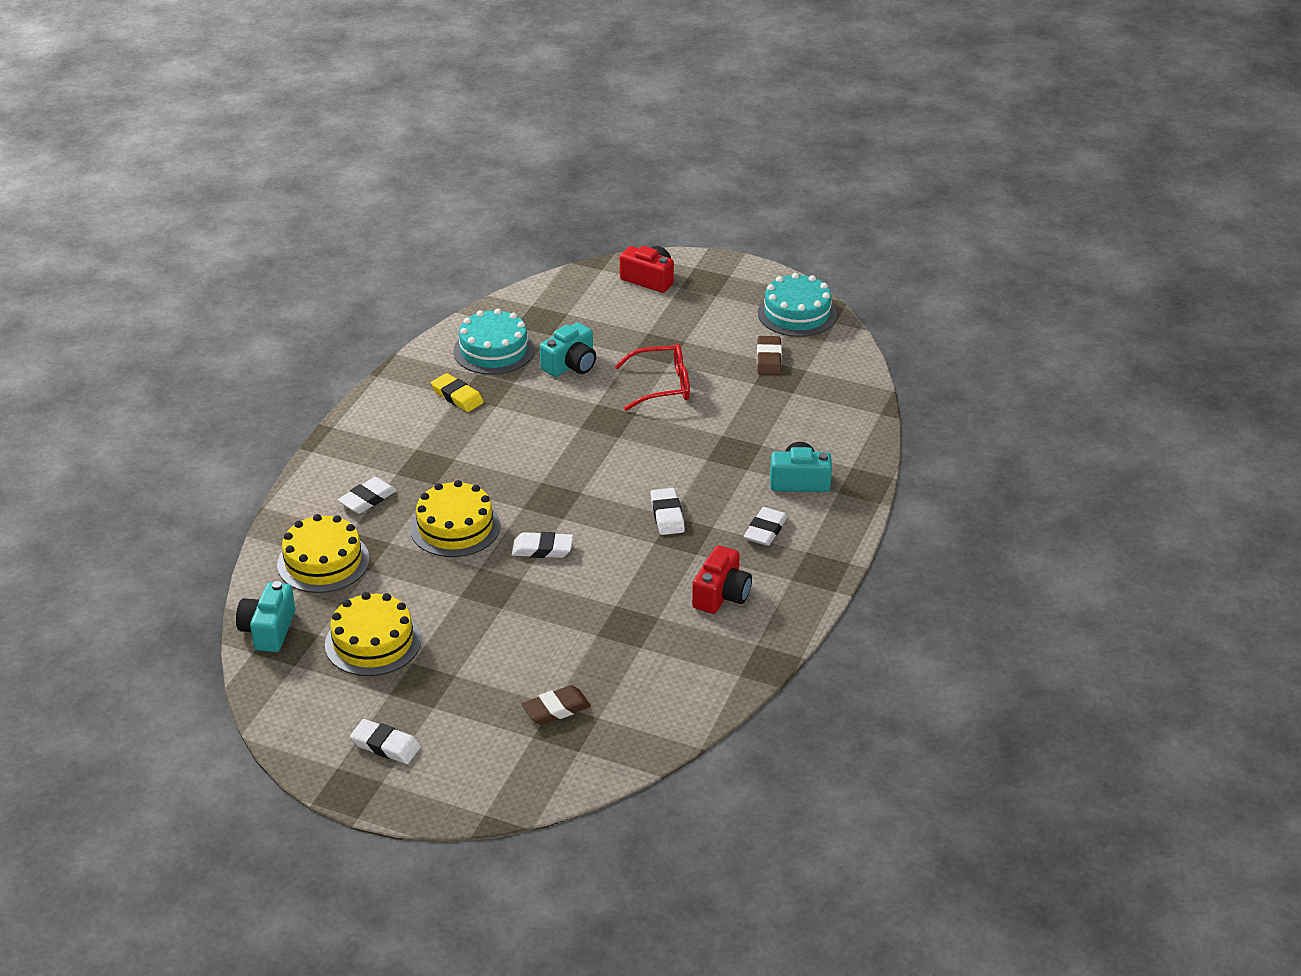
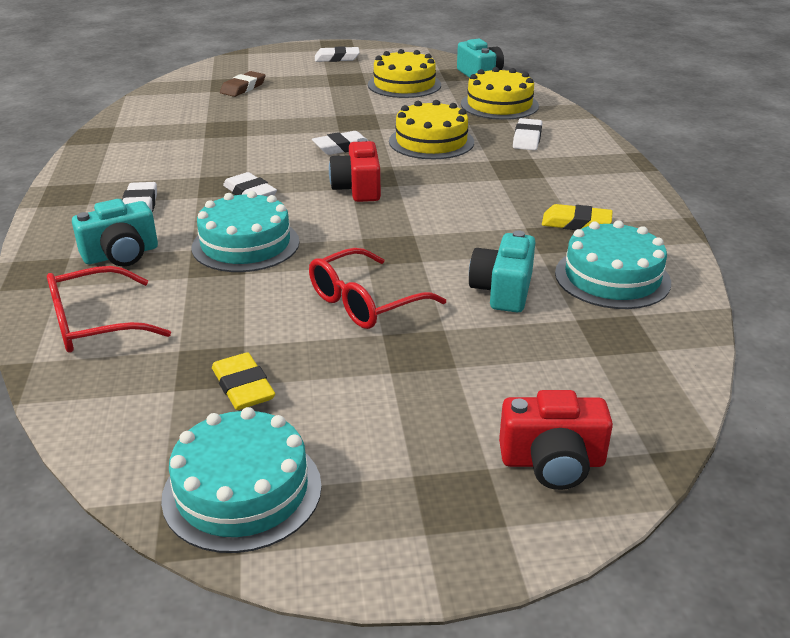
camera: 150 degrees right, 5 degrees down
red camera [692,545,752,614] -> red camera moved to [329,138,381,202]
brown eraser [757,336,782,375] -> yellow eraser [212,352,275,410]
none -> red glasses [47,266,171,353]
none -> turquoise cake [192,191,299,272]

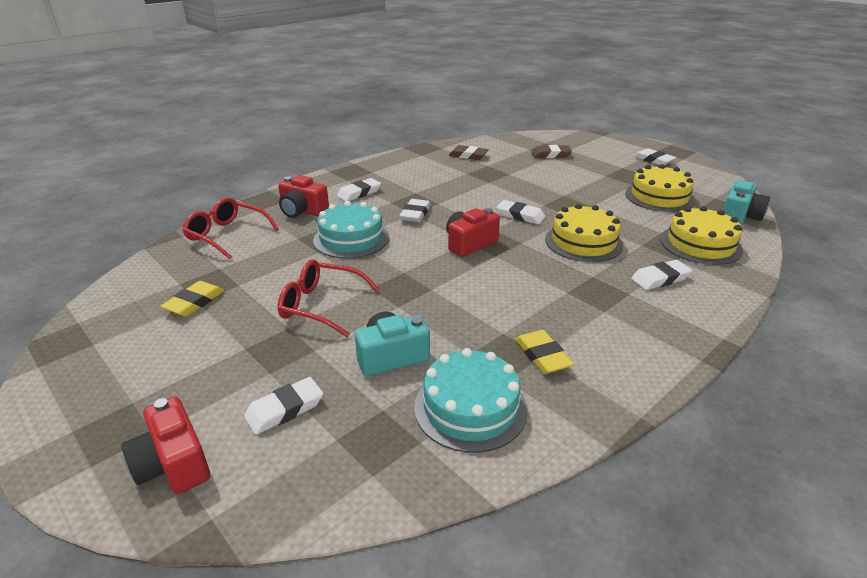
camera: 55 degrees right, 0 degrees up
turquoise camera [72,199,158,267] -> red camera [278,175,329,218]
turquoise cake [161,407,322,553] -> none
none -> white eraser [244,377,323,435]
none -> brown eraser [449,145,489,160]

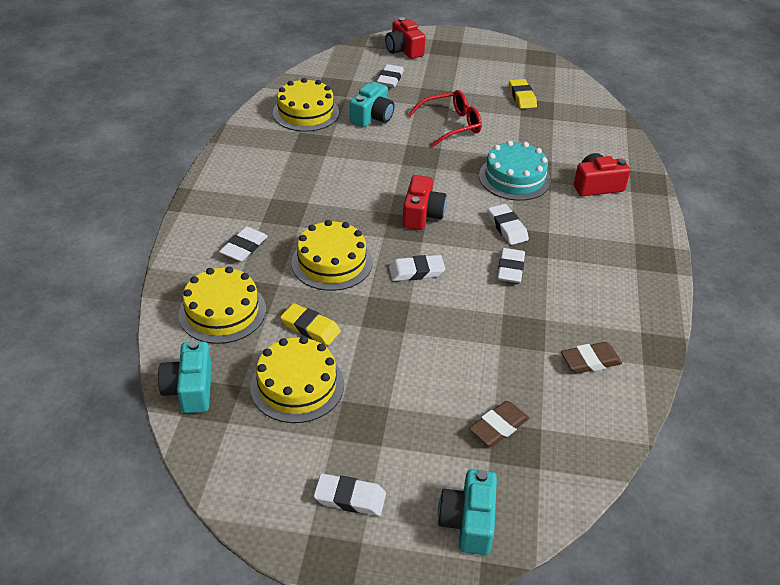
camera: 140 degrees right, 10 degrees up
red camera [121,396,210,494] -> red camera turned 135 degrees counterclockwise [385,17,425,59]
red glasses [182,197,279,259] -> none
white eraser [337,178,381,202] -> white eraser moved to [497,248,525,283]
turquoise cake [414,348,528,453] -> yellow cake [273,78,339,132]
yellow eraser [515,330,574,374] -> yellow eraser moved to [280,303,341,345]
none -> turquoise camera [438,469,497,555]

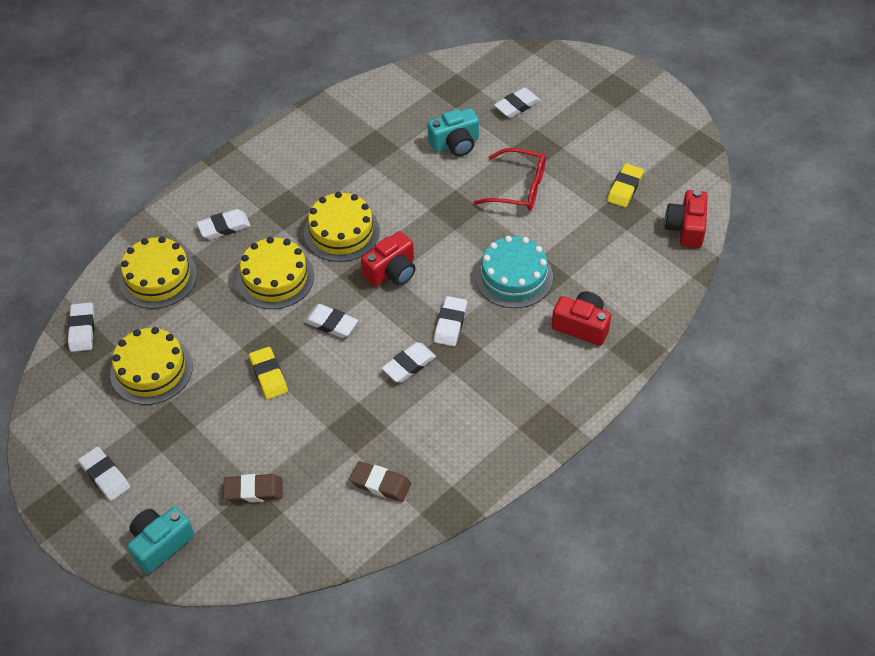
camera: 40 degrees right, 10 degrees up
turquoise camera [158,340,212,413] -> white eraser [68,302,95,352]
yellow cake [273,78,339,132] -> yellow cake moved to [304,192,380,262]
yellow eraser [280,303,341,345] -> yellow eraser moved to [249,347,288,399]
red camera [385,17,425,59] -> red camera moved to [665,190,708,248]

